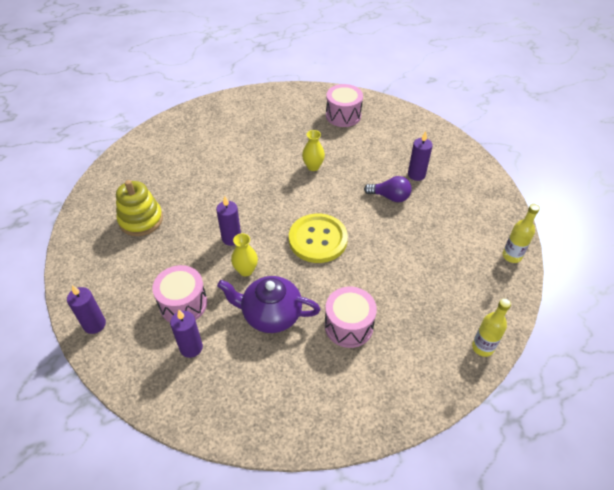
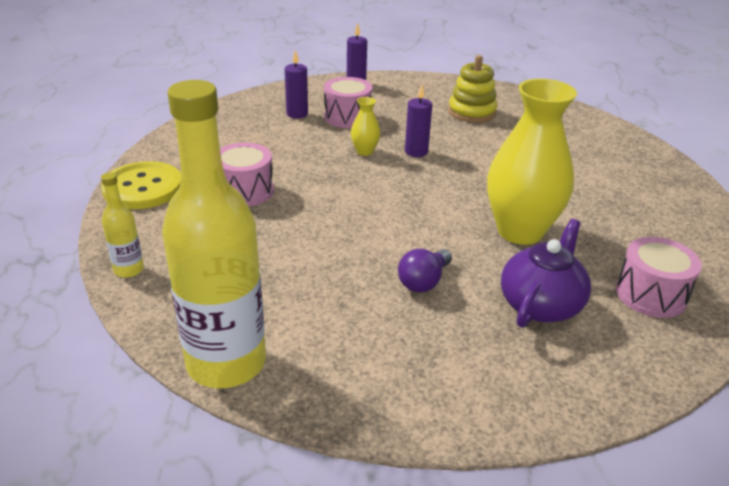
camera: 110 degrees right, 15 degrees down
purple teapot [217,276,320,333] -> purple teapot moved to [501,219,591,328]
yellow button [289,214,348,263] -> yellow button moved to [101,161,181,209]
yellow vase [302,130,325,171] -> yellow vase [487,79,577,245], size x2.33
purple candle [408,131,433,181] -> none
yellow bottle [503,204,540,263] -> yellow bottle [162,80,266,388], size x2.31

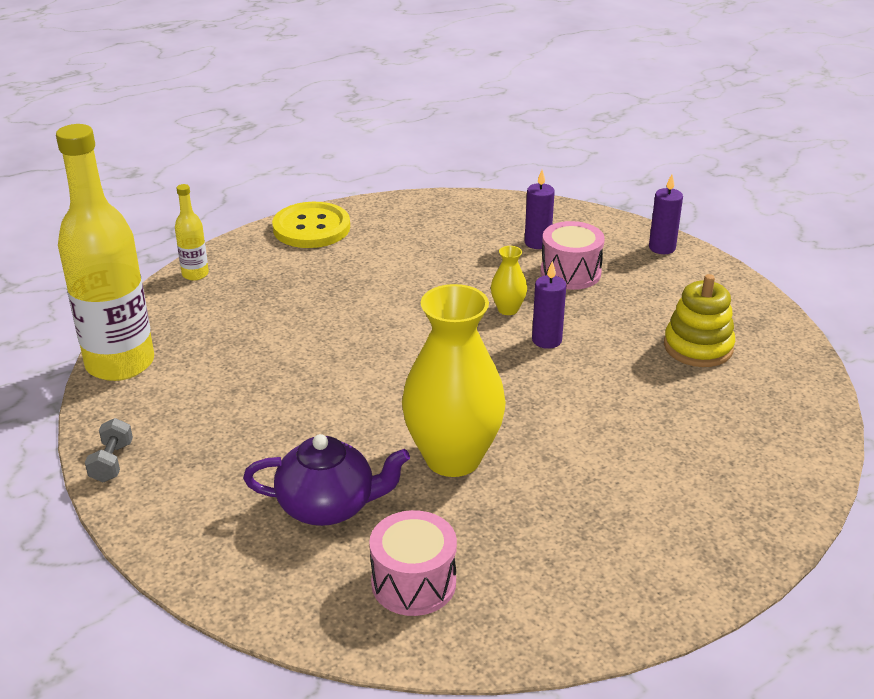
camera: 60 degrees right, 0 degrees up
pink drum [220,143,274,206] -> none
purple light bulb [398,249,452,292] -> none
none -> grey dumbbell [85,418,133,482]

